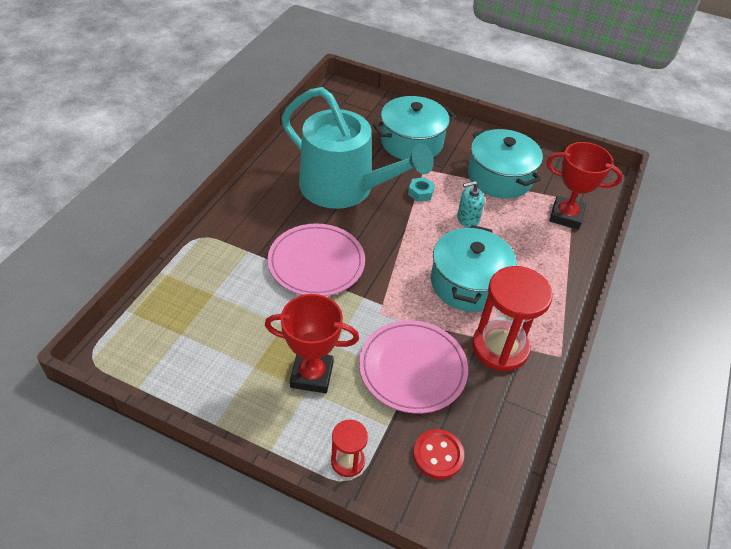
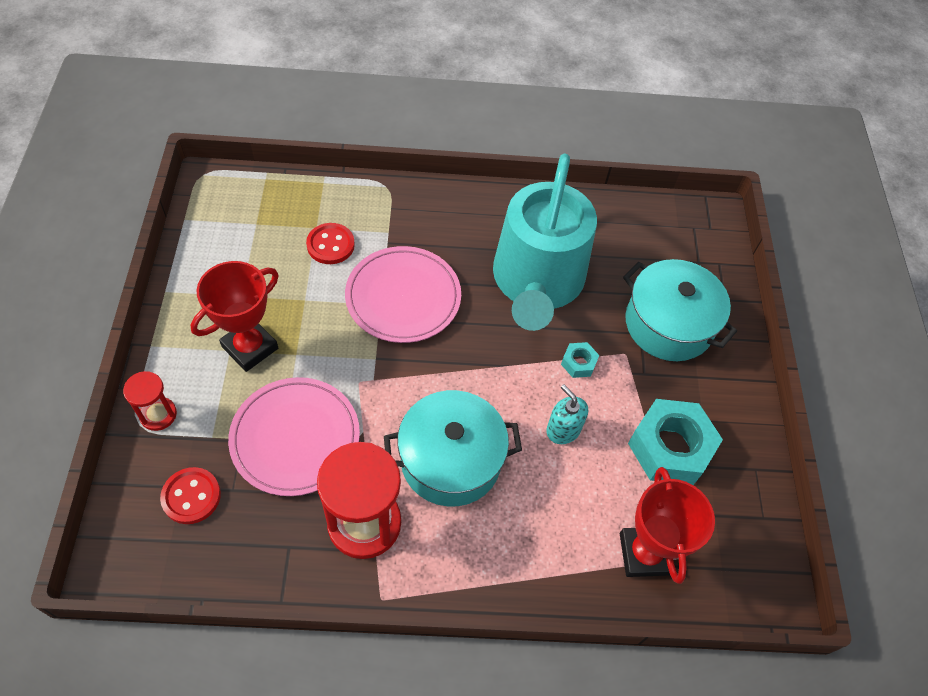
camera: 65 degrees right, 10 degrees up
red trophy [265,294,359,393] -> red trophy turned 60 degrees clockwise [191,261,279,372]
turquoise pot [468,129,543,199] -> turquoise nut [628,399,723,485]
none -> red button [306,223,355,264]

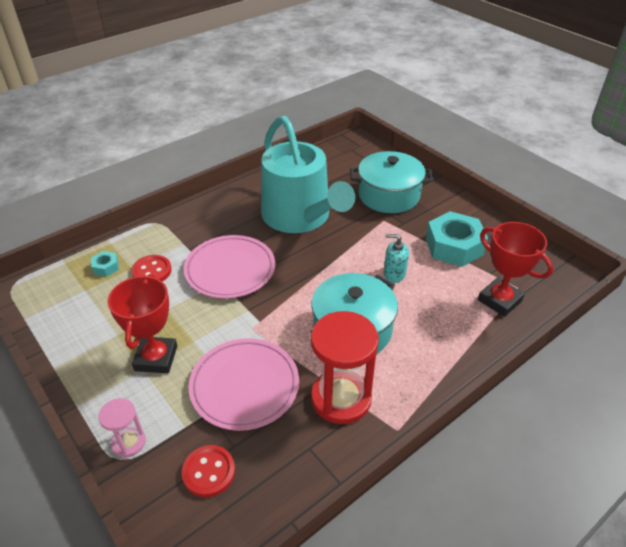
camera: 35 degrees left, 15 degrees down
red hourglass [123,371,177,431] -> pink hourglass [98,398,146,458]
turquoise nut [561,342,599,378] -> turquoise nut moved to [91,251,119,277]

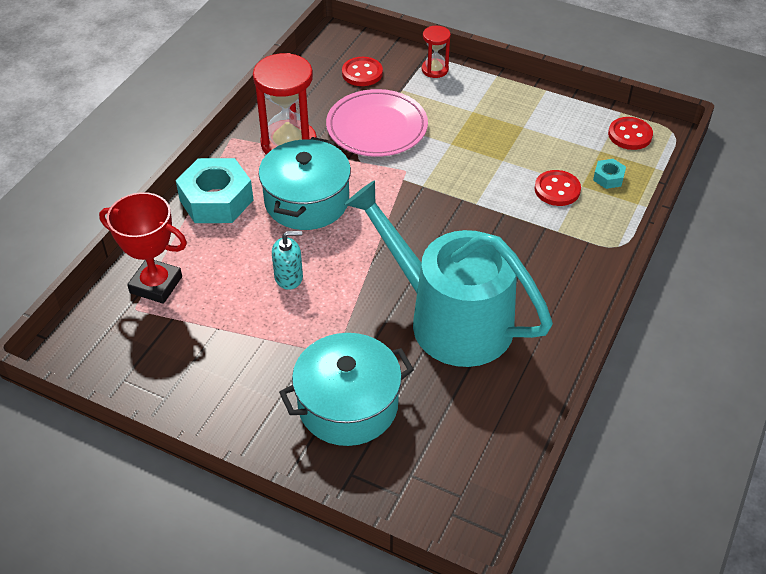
camera: 155 degrees right, 5 degrees up
pink hourglass [98,398,146,458] -> red hourglass [422,26,451,78]
red trophy [108,274,177,373] -> none
pink plate [184,235,275,298] -> none
turquoise nut [426,211,488,267] -> turquoise nut moved to [176,158,254,223]
none -> red button [608,117,653,150]

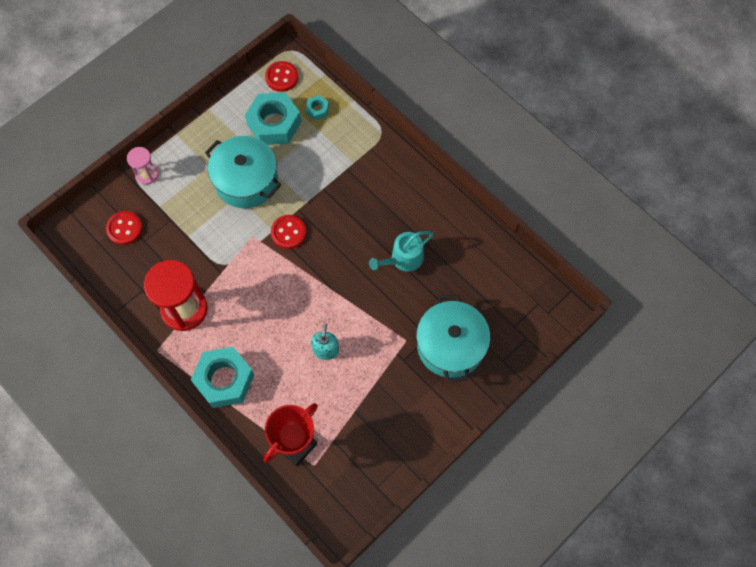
camera: 70 degrees left, 20 degrees up
turquoise pot [258,137,351,230] -> turquoise pot moved to [205,136,281,208]
pink plate [326,89,428,157] -> none
turquoise watering can [345,181,553,367] -> turquoise watering can [369,231,433,272], size x0.46
red hourglass [422,26,451,78] -> pink hourglass [127,147,159,185]
red button [534,170,581,206] -> red button moved to [271,215,306,249]
none -> turquoise nut [245,92,301,145]

